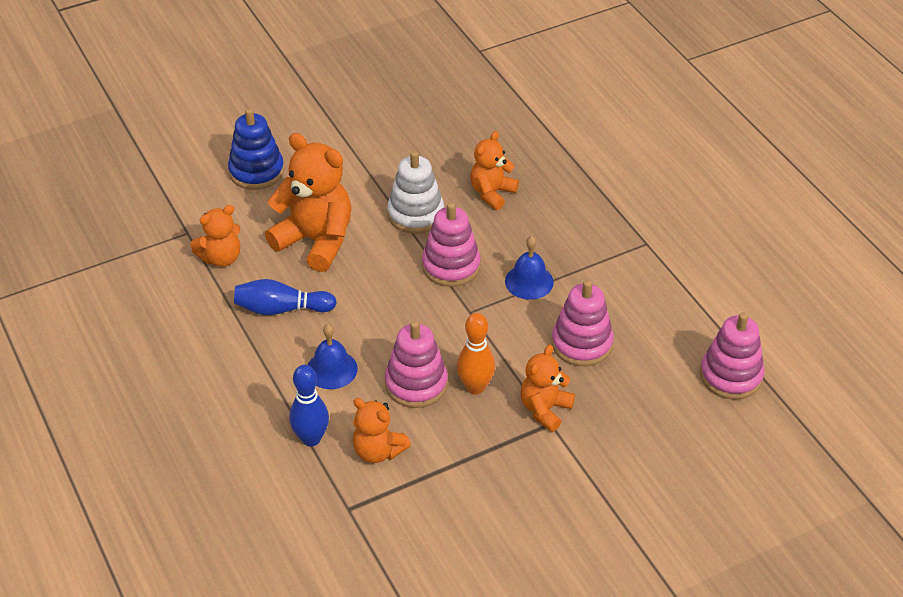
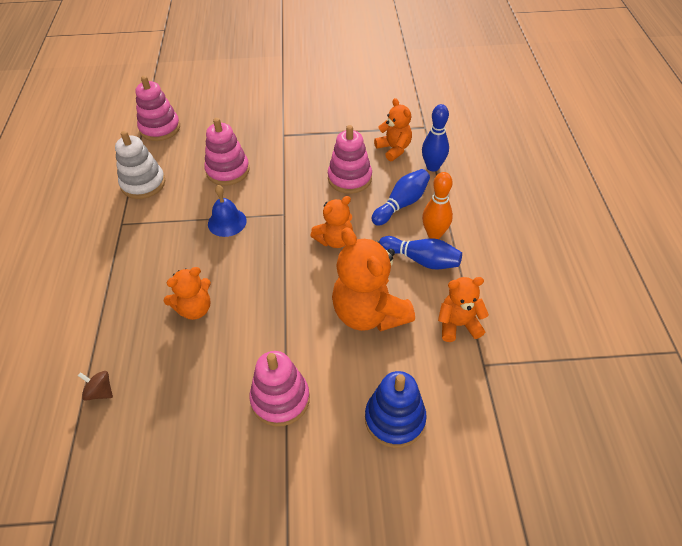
camera: 155 degrees left, 5 degrees up
blue bell [308,324,358,389] -> blue bowling pin [371,169,430,226]
white stacking toy [387,151,444,234] -> white stacking toy moved to [115,131,165,199]
pink stacking toy [422,202,481,287] -> pink stacking toy moved to [249,351,310,426]
orange bowling pin [457,313,495,394] -> orange bowling pin moved to [422,172,453,239]
orange teddy bear [521,345,575,432] -> orange teddy bear moved to [310,196,353,248]
none -> brown spinning top [78,371,113,401]

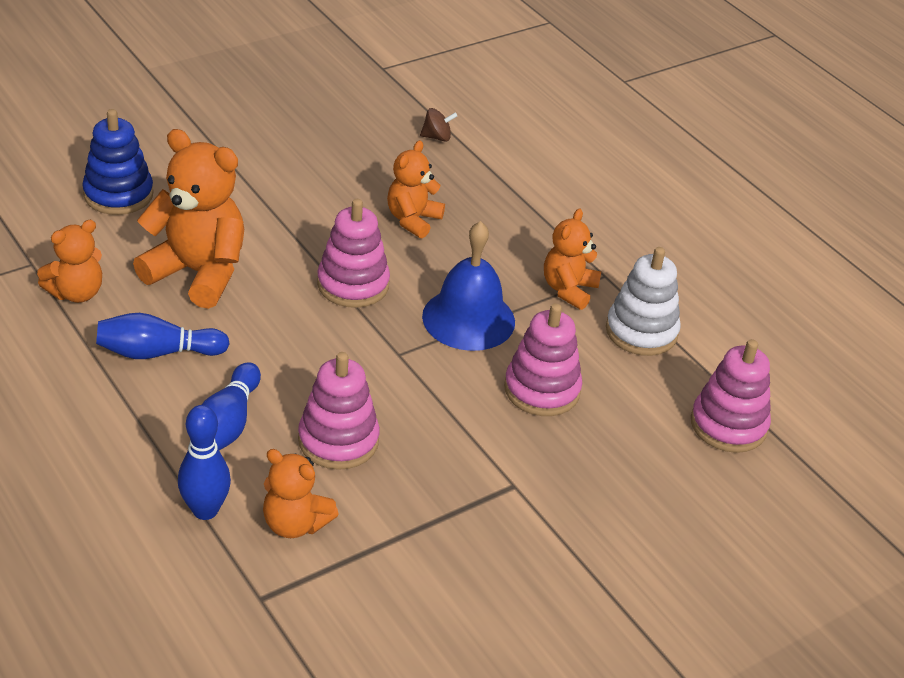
camera: 145 degrees right, 10 degrees down
blue bell [208,185,247,237] -> blue bell [422,221,515,351], size x1.55
pink stacking toy [249,351,310,426] -> pink stacking toy moved to [317,199,390,308]
orange teddy bear [310,196,353,248] -> orange teddy bear moved to [544,208,601,310]
orange bowling pin [422,172,453,239] -> none

